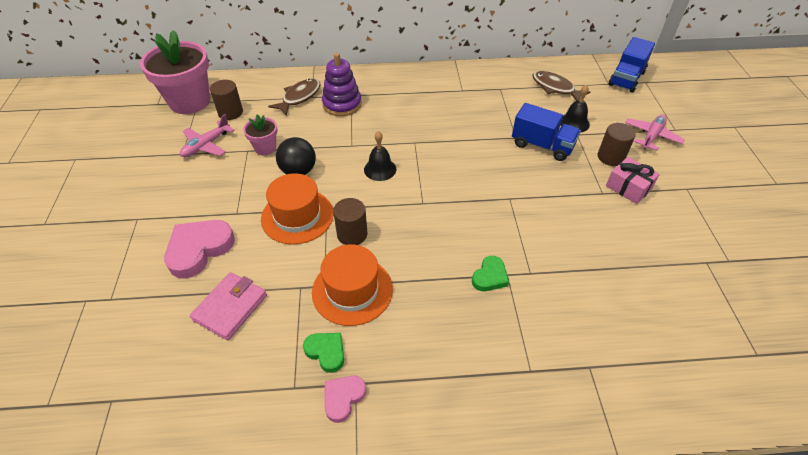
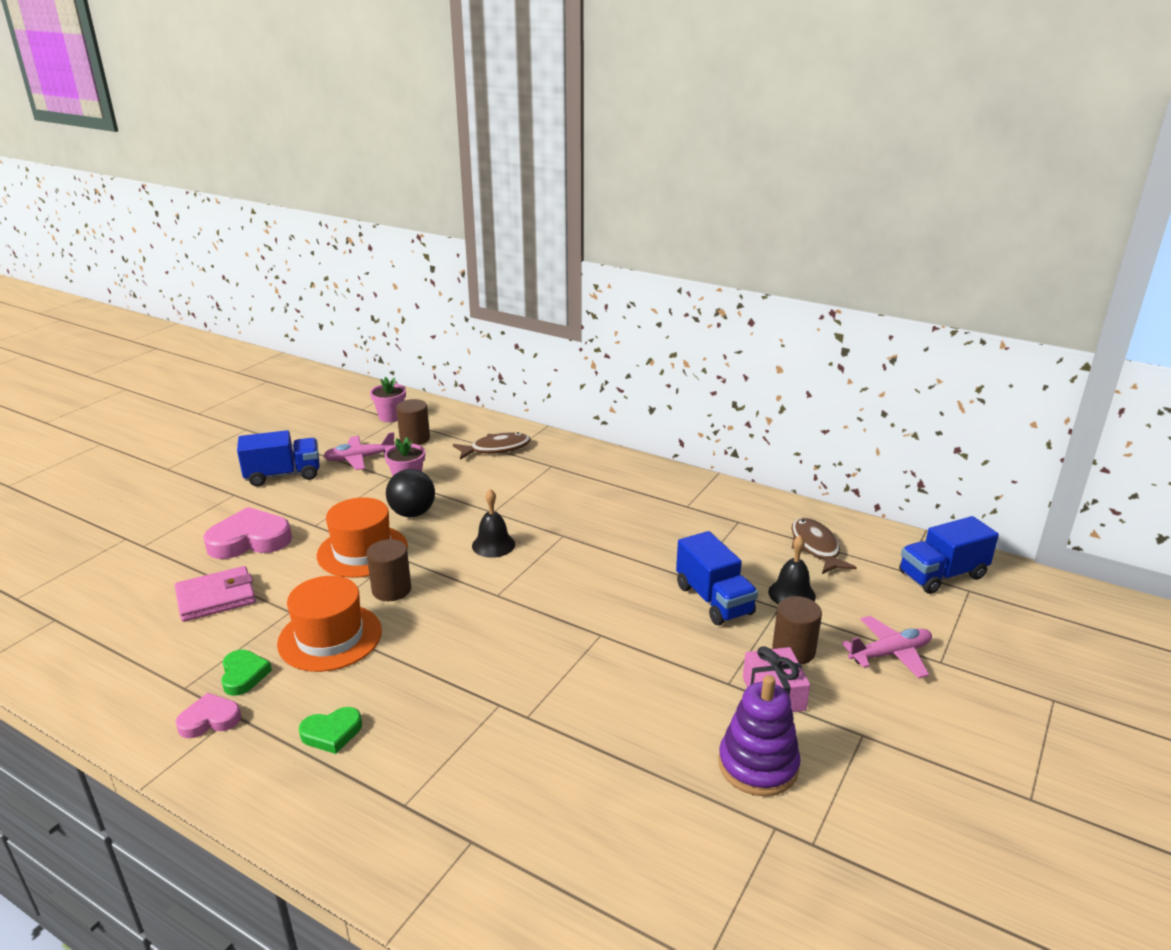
camera: 35 degrees right, 20 degrees down
pink flower pot [140,30,210,114] -> pink flower pot [370,377,406,422], size x0.49
purple stacking toy [322,53,362,116] -> purple stacking toy moved to [719,675,801,796]
green heart [472,256,509,291] -> green heart moved to [299,707,362,754]
none -> blue truck [237,430,320,487]

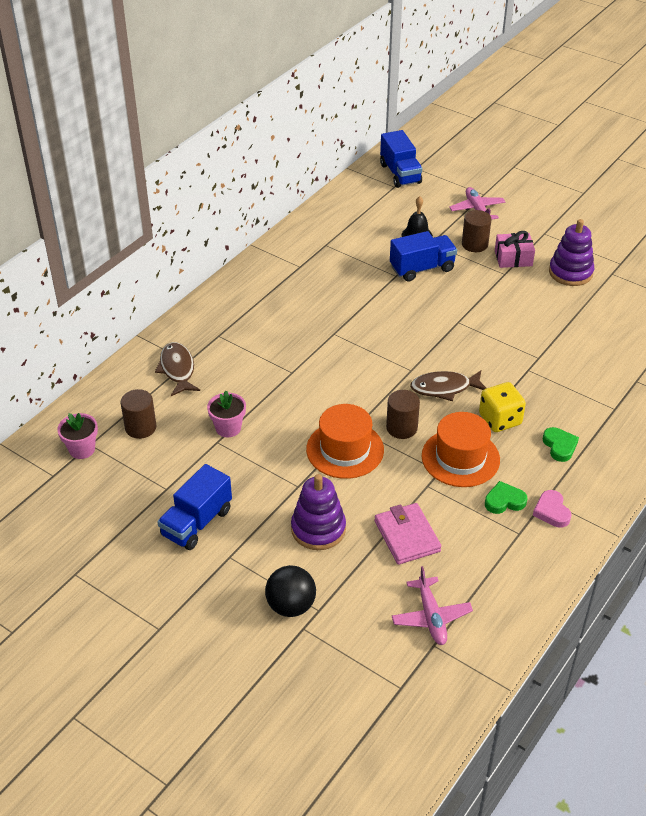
camera: 85 degrees left, 15 degrees up
pink heart [203,507,292,559] -> purple stacking toy [291,474,346,550]
blue truck [237,430,320,487] -> blue truck turned 135 degrees counterclockwise [157,464,232,550]
pink plane [323,432,395,470] -> pink plane moved to [392,566,473,645]
black ball [386,469,435,517] -> black ball moved to [265,565,316,617]
black bell [472,489,515,558] -> none
brown fish [791,518,857,574] -> brown fish moved to [410,370,486,401]
none -> yellow dice [479,382,526,432]

